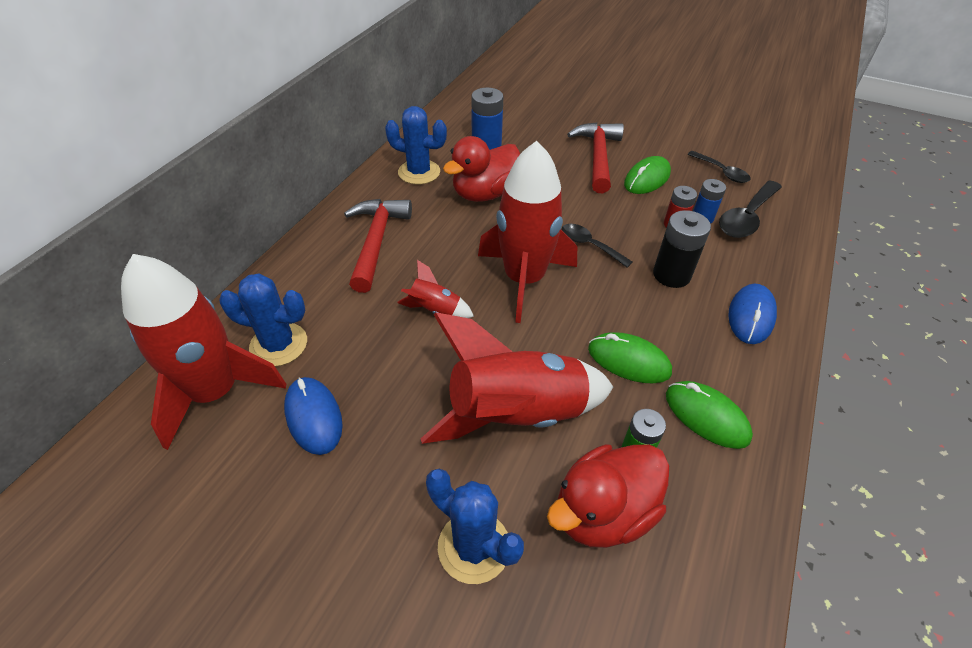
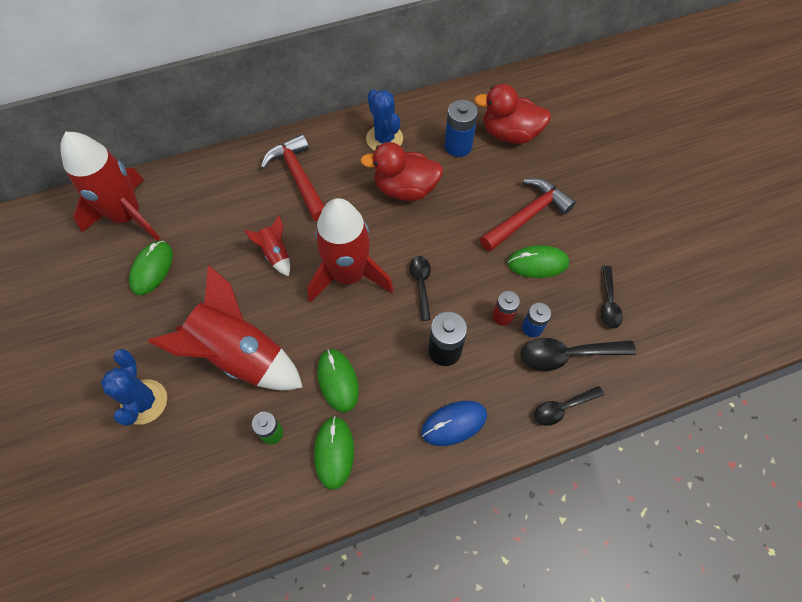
camera: 45 degrees right, 15 degrees up
blue cactus [219,273,307,367] -> none
blue mouse [284,377,343,455] -> green mouse [129,241,173,295]
red hammer [344,199,412,293] -> red hammer turned 75 degrees counterclockwise [261,134,325,221]
red duck [547,444,669,548] -> red duck moved to [474,84,551,144]
none -> black spoon [534,386,604,426]

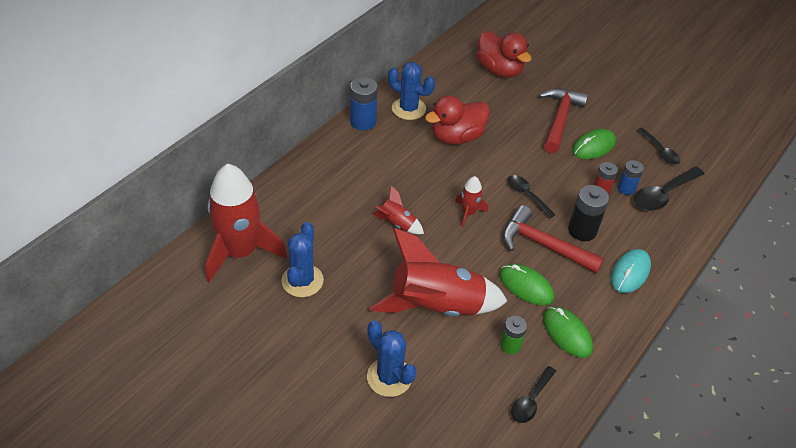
camera: 35 degrees left, 15 degrees down
green mouse [129,241,173,295] -> blue cactus [281,222,324,297]
red hammer [261,134,325,221] -> red hammer moved to [503,205,604,274]
red rocket [307,198,393,303] -> red rocket [455,176,488,227], size x0.45
blue mouse [421,401,487,446] -> turquoise mouse [611,249,651,293]
blue battery [444,100,478,157] -> blue battery moved to [350,77,378,130]
red duck [474,84,551,144] -> red duck turned 105 degrees counterclockwise [477,31,532,78]
black spoon [534,386,604,426] -> black spoon moved to [511,366,556,423]

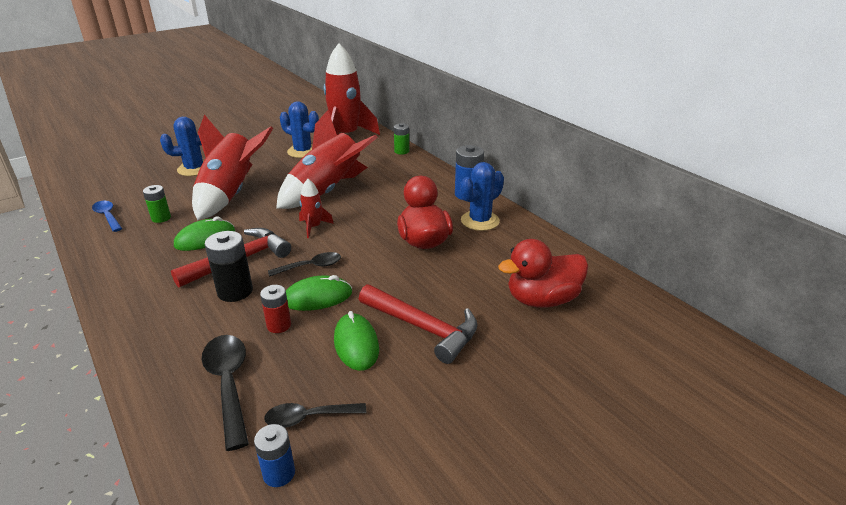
camera: 110 degrees right, 15 degrees down
red rocket [371,186,424,234] -> red rocket [276,110,378,209], size x2.22
black spoon [511,366,556,423] -> blue spoon [92,201,122,232]
green mouse [543,307,593,358] -> green mouse moved to [286,275,352,311]
turquoise mouse [611,249,651,293] -> none
blue battery [618,160,644,195] -> blue battery moved to [254,424,295,487]
none -> green battery [394,123,409,155]

